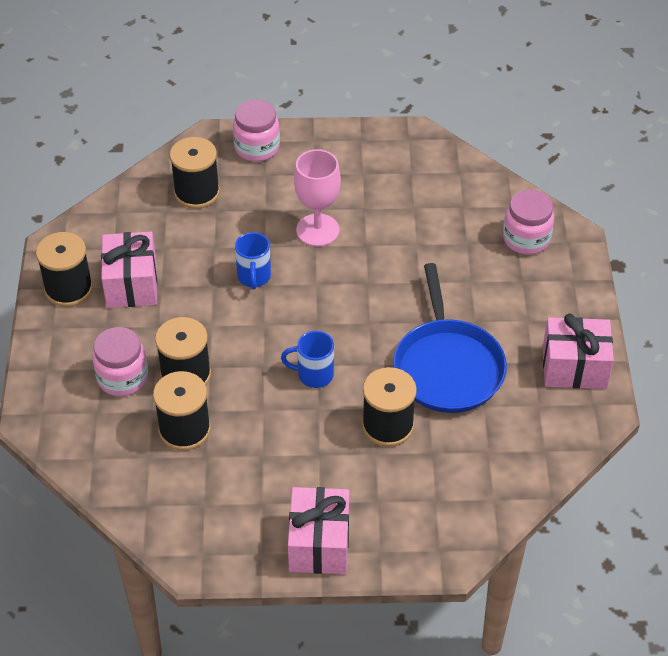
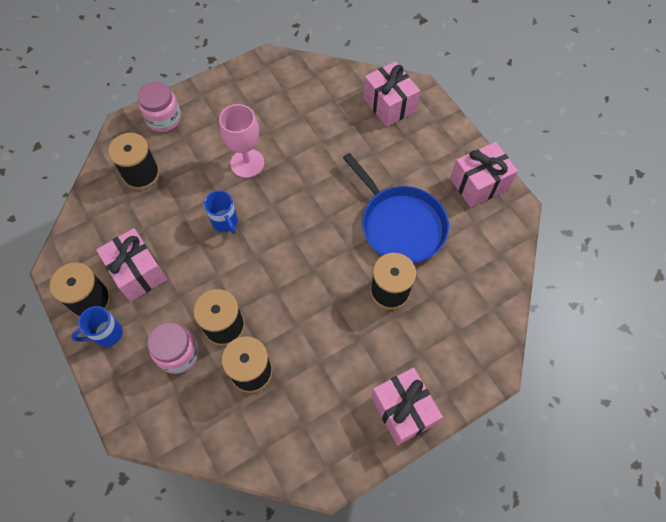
camera: 30 degrees left, 15 degrees up
blue mug [281,331,334,388] -> blue mug moved to [71,306,123,347]
pink jar [503,190,554,255] -> pink gift [363,61,420,127]

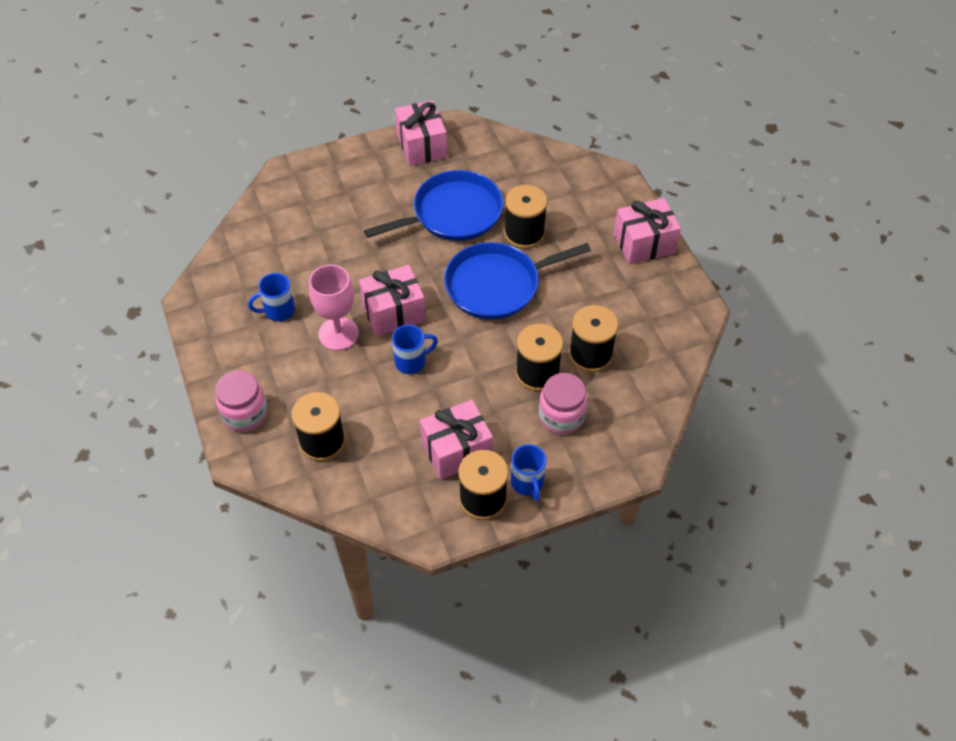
camera: 80 degrees left, 10 degrees down
pink gift [363,61,420,127] -> pink gift moved to [359,265,426,336]
none -> blue mug [248,273,295,322]
none -> blue pan [444,242,591,320]

